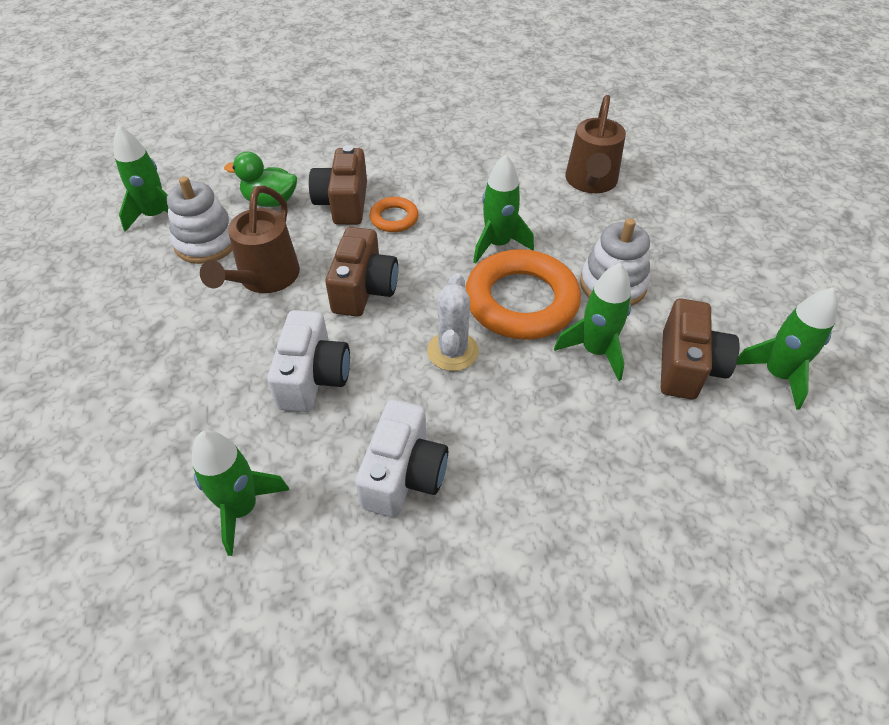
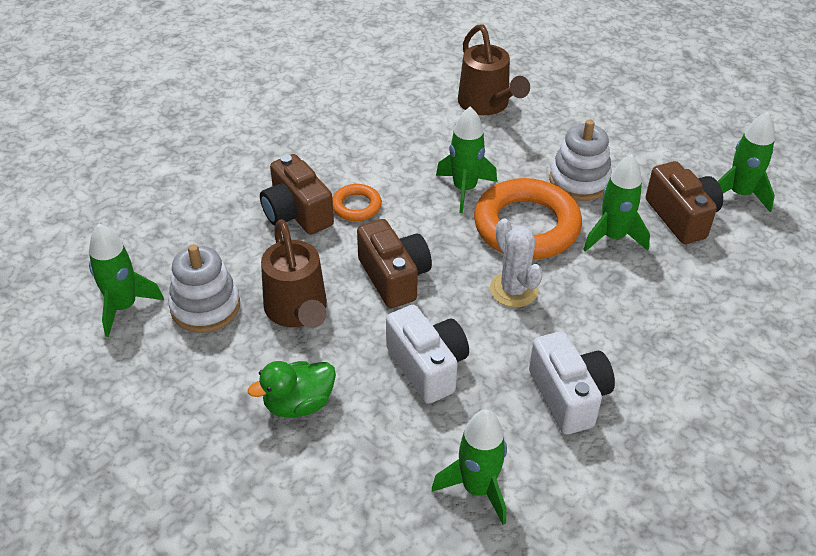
camera: 35 degrees left, 5 degrees down
green duck [224,151,297,207] -> green duck moved to [248,361,336,418]

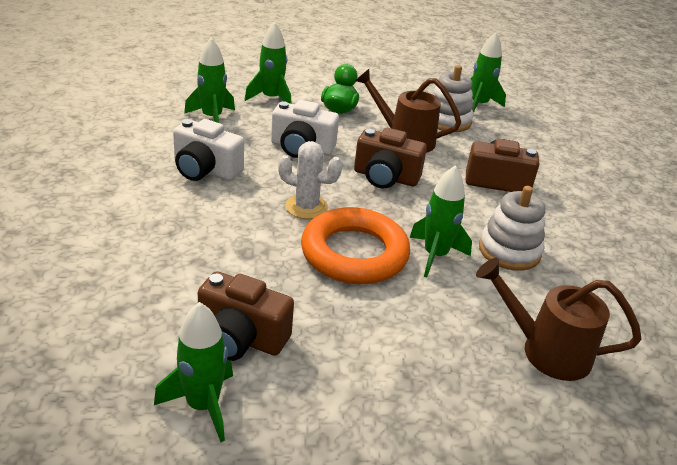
camera: 130 degrees right, 10 degrees down
orange ring [332,184,382,221] -> none
white stacking toy [549,119,612,201] -> white stacking toy moved to [479,186,545,271]
green rocket [583,154,650,252] -> green rocket moved to [244,22,292,104]

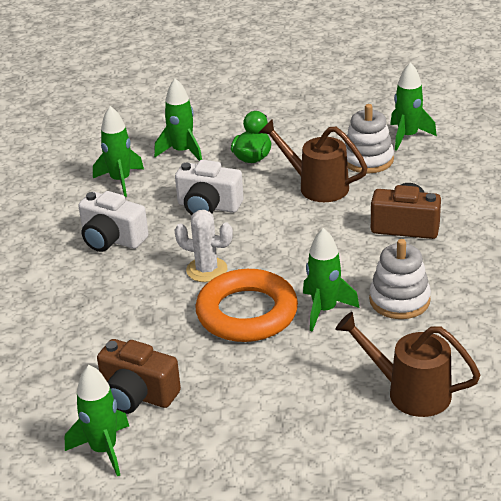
camera: 10 degrees right, 0 degrees up
brown camera [354,128,427,189] -> none

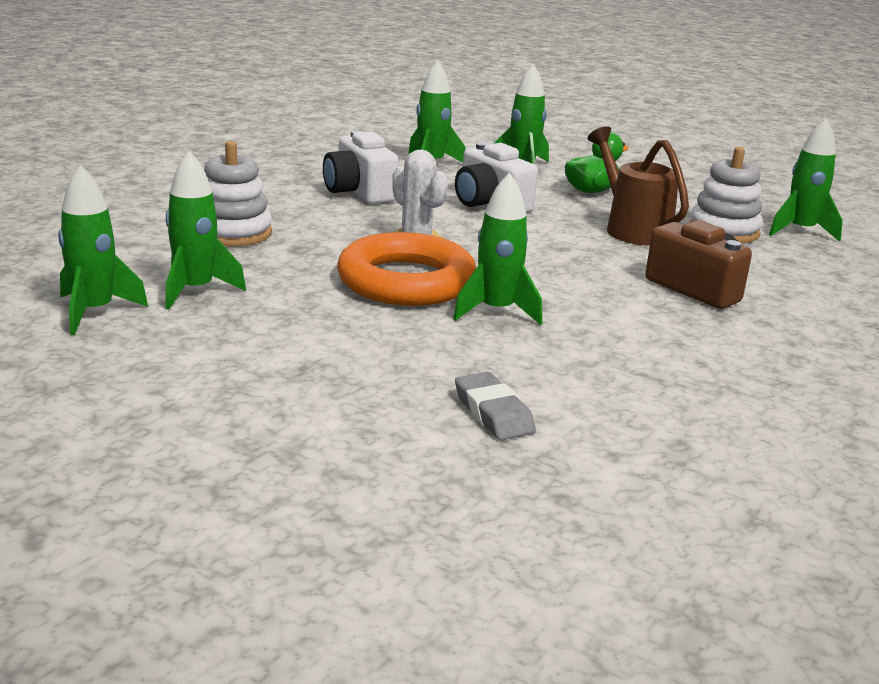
camera: 30 degrees right, 10 degrees down
brown camera [97,339,181,414] -> green rocket [165,151,246,310]
brown watering can [335,312,481,417] -> grey eraser [455,372,536,440]
white stacking toy [369,239,431,319] -> white stacking toy moved to [204,141,272,247]

